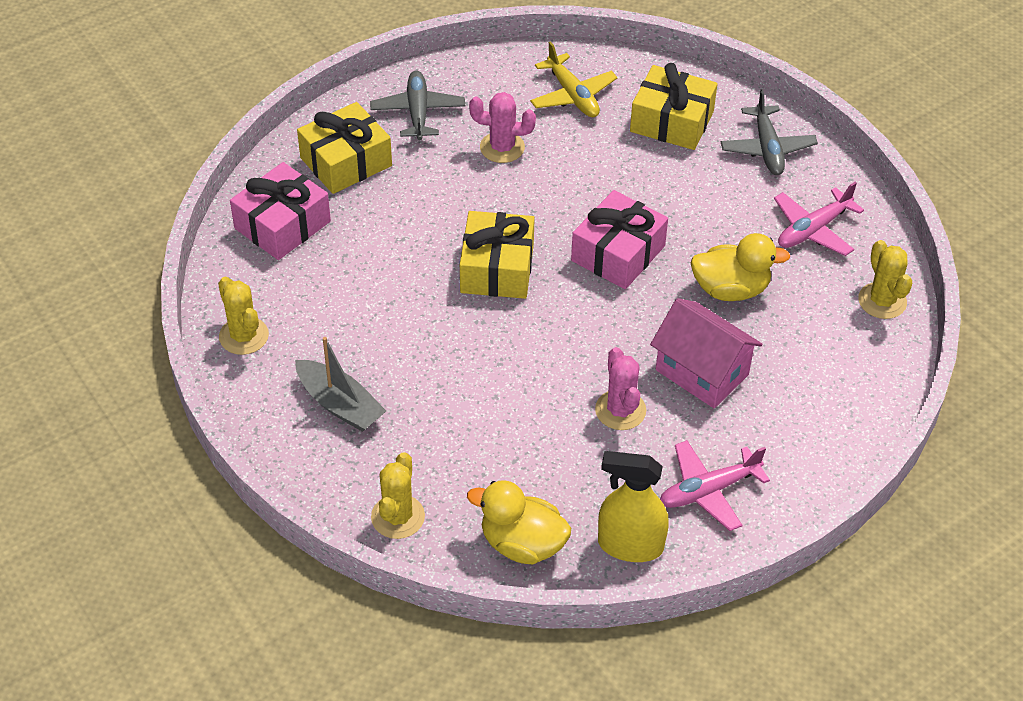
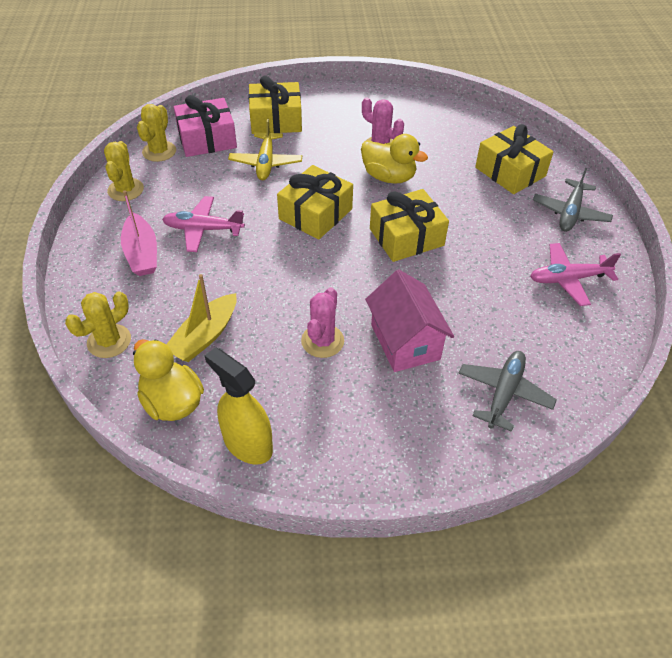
camera: 30 degrees right, 0 degrees up
grey boat [295,337,386,432] -> pink boat [121,190,157,276]
grey plane [370,70,465,140] -> grey plane moved to [458,351,557,432]
yellow plane [530,41,617,117] -> yellow plane moved to [228,119,302,180]
pink gift [571,190,668,289] -> yellow gift [370,189,449,262]
pink plane [660,440,770,531] -> pink plane moved to [162,196,245,252]
yellow duck [691,233,791,301] -> yellow duck moved to [361,134,428,184]
yellow cactus [858,240,912,319] -> yellow cactus moved to [137,104,176,162]
none -> yellow boat [166,274,237,362]

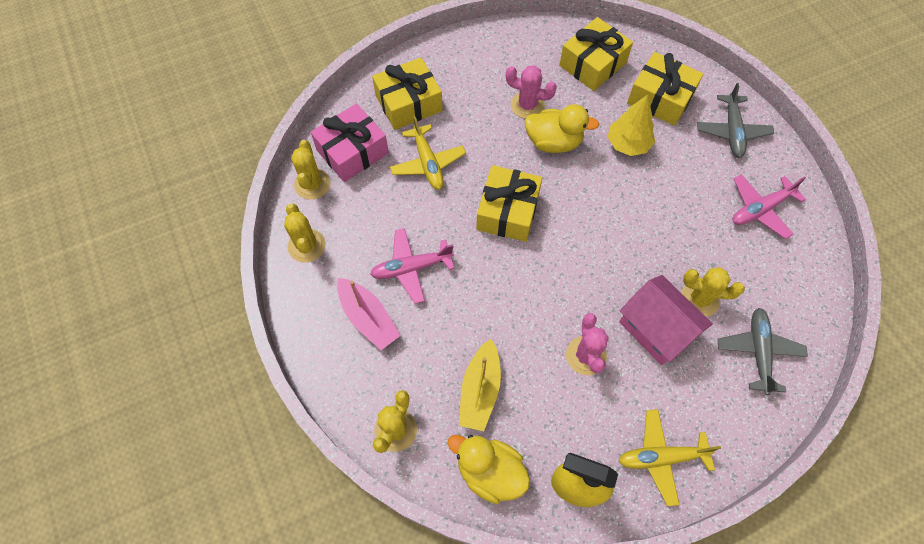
camera: 20 degrees left, 15 degrees up
yellow gift [370,189,449,262] -> yellow gift moved to [559,17,633,91]
none -> yellow tree [608,95,655,156]
none -> yellow plane [618,409,721,506]
none -> yellow cactus [681,267,745,317]

